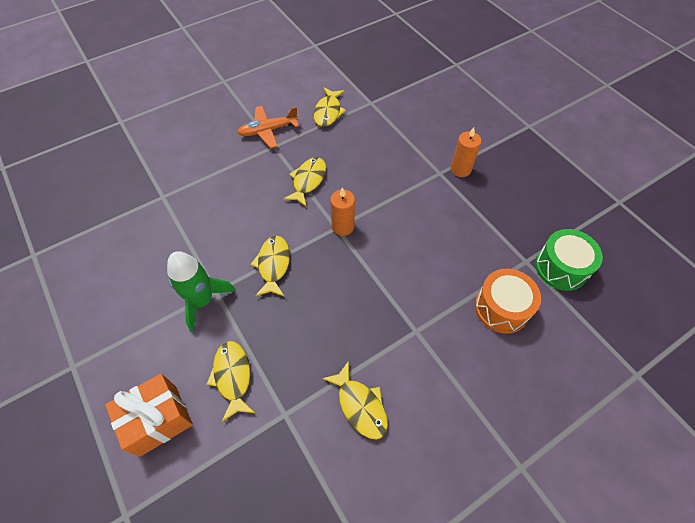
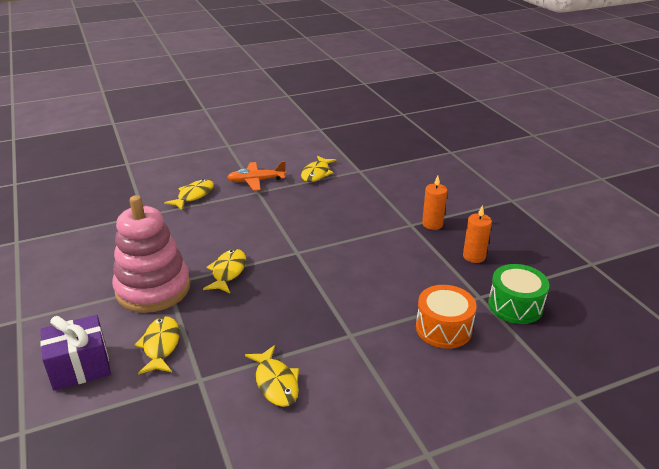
camera: 10 degrees right, 25 degrees down
orange gift [105,374,193,457] -> purple gift [40,315,111,391]
green rocket [167,251,236,332] -> pink stacking toy [112,195,190,313]
yellow fish [283,157,326,207] -> yellow fish moved to [164,179,214,210]
orange candle [330,187,355,236] -> orange candle moved to [463,205,492,263]

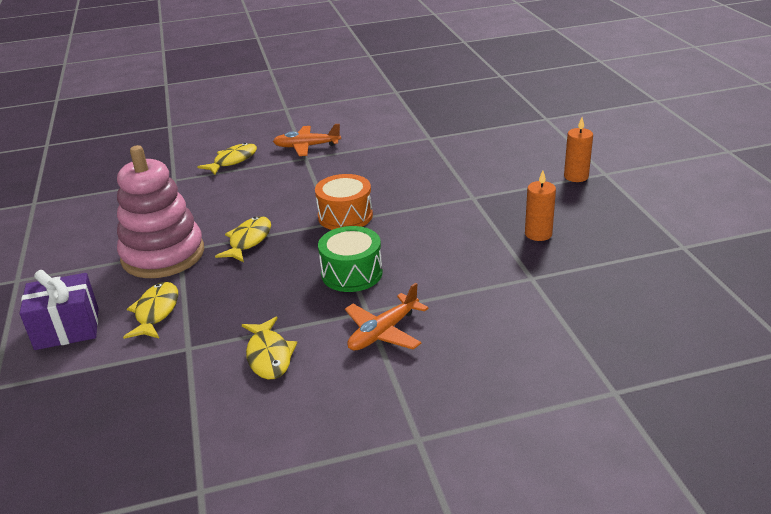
camera: 10 degrees right, 0 degrees up
yellow fish [301,156,337,182] -> none
orange drum [416,285,477,349] -> orange drum moved to [315,174,373,230]
orange candle [422,176,447,230] -> orange candle moved to [564,118,593,182]
green drum [488,264,549,324] -> green drum moved to [318,226,383,292]
none -> orange plane [345,283,429,351]

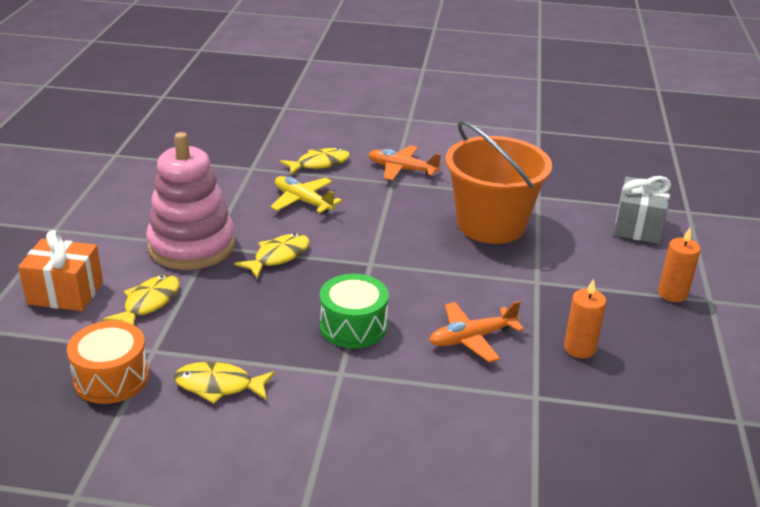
camera: 20 degrees right, 0 degrees up
purple gift [20,270,99,350] -> orange gift [18,230,103,311]
yellow fish [242,317,297,379] -> yellow fish turned 90 degrees clockwise [174,362,275,404]
orange drum [315,174,373,230] -> orange drum moved to [67,321,149,404]
orange plane [345,283,429,351] -> orange plane moved to [429,301,524,362]
none -> yellow plane [270,176,342,213]
none -> orange bucket [445,121,552,244]
none -> grey gift [614,176,671,244]

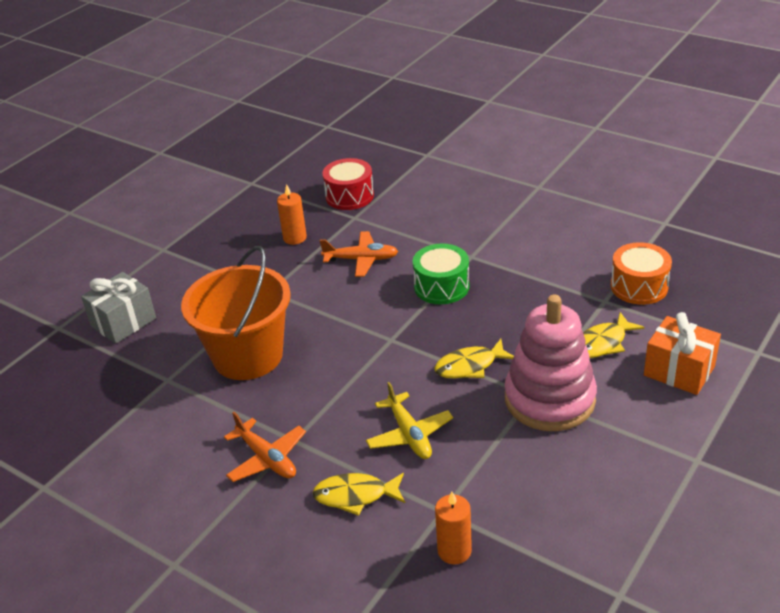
camera: 150 degrees left, 5 degrees up
yellow fish [174,362,275,404] -> none
orange candle [658,228,701,302] -> orange candle moved to [435,492,472,564]
none -> red drum [323,158,374,210]

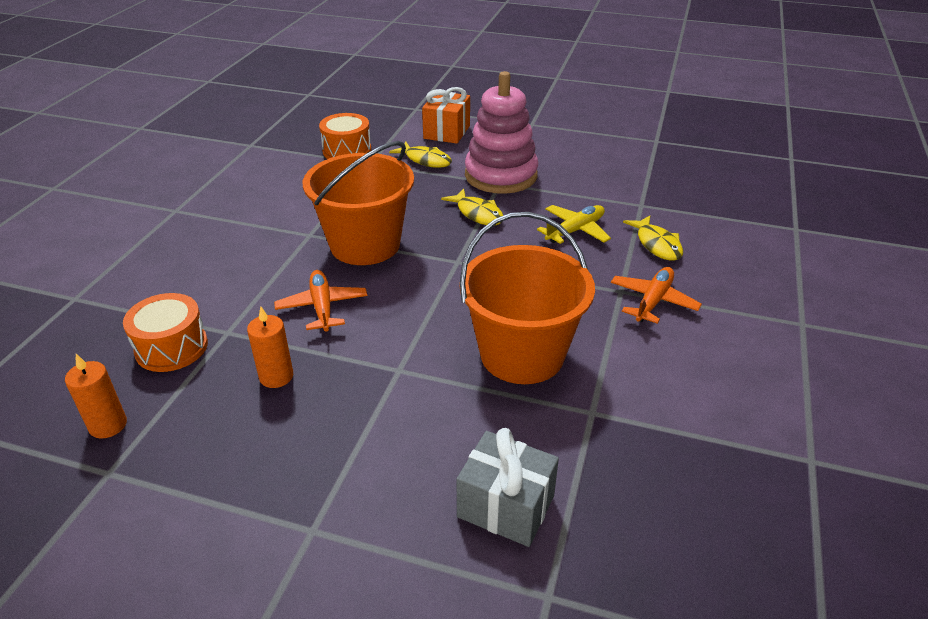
camera: 110 degrees left, 0 degrees up
red drum [323,158,374,210] -> orange drum [123,293,208,372]
green drum [412,243,469,304] -> orange bucket [303,141,414,265]
orange candle [435,492,472,564] -> orange candle moved to [65,354,127,439]

